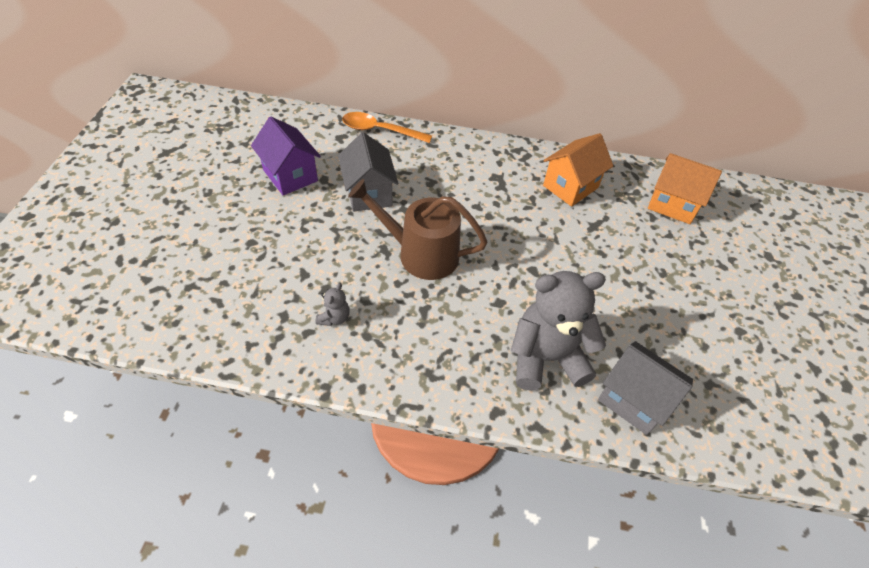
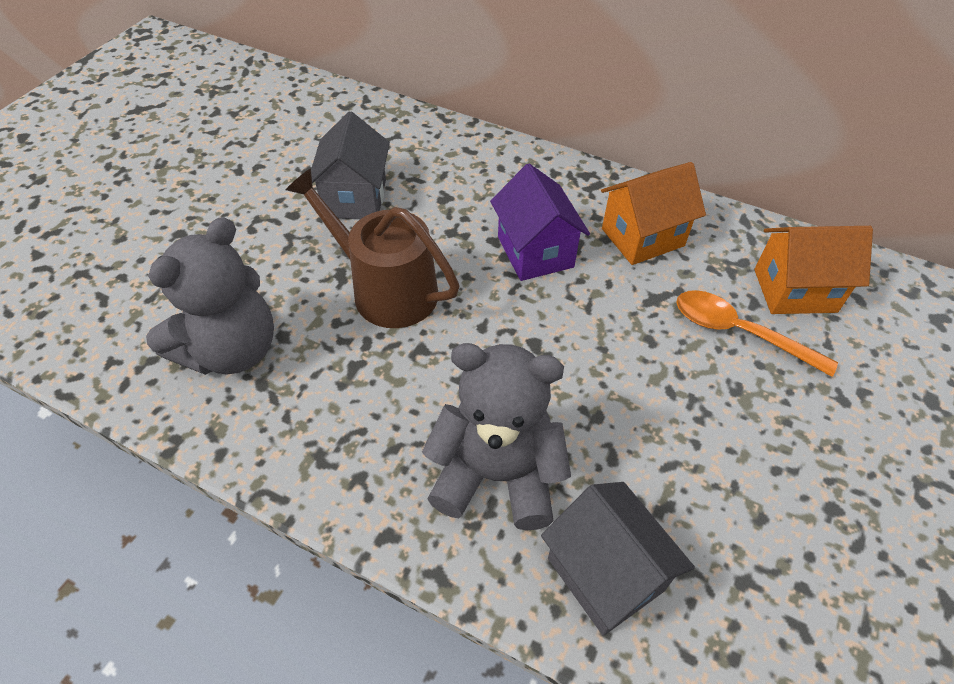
camera: 20 degrees right, 0 degrees up
purple house [251,117,321,196] -> purple house moved to [490,164,590,281]
grey teddy bear [315,283,350,326] -> grey teddy bear [146,217,274,375], size x2.42
orange spoon [342,112,432,143] -> orange spoon moved to [676,290,838,377]
orange house [648,153,722,224] -> orange house turned 45 degrees counterclockwise [754,226,873,314]

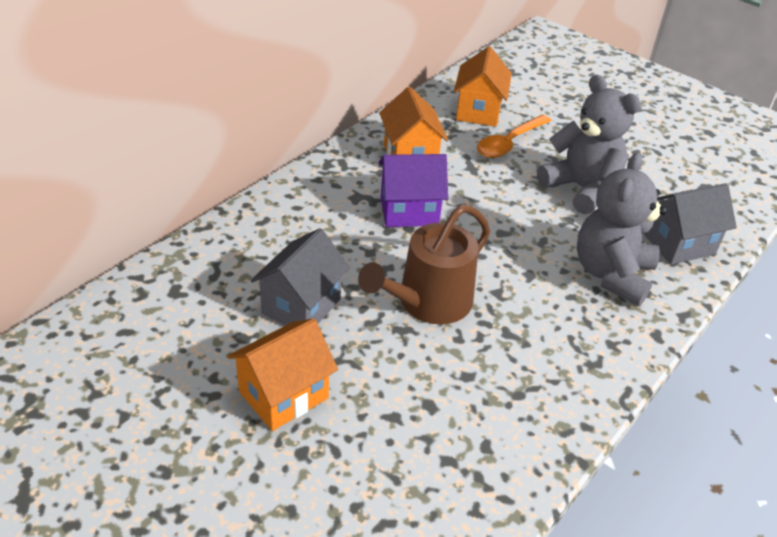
camera: 80 degrees left, 10 degrees down
grey teddy bear [146,217,274,375] -> grey teddy bear moved to [537,75,641,214]
grey house [311,111,390,219] -> grey house turned 75 degrees counterclockwise [251,228,350,326]
none -> orange house [227,318,338,431]

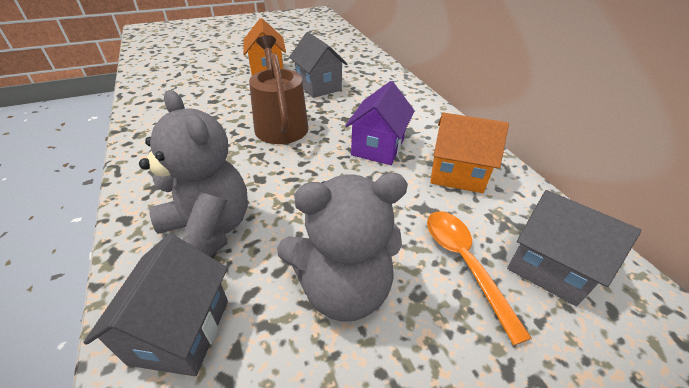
camera: 120 degrees right, 0 degrees up
orange house [454,46,512,127] -> grey house [507,190,641,306]

